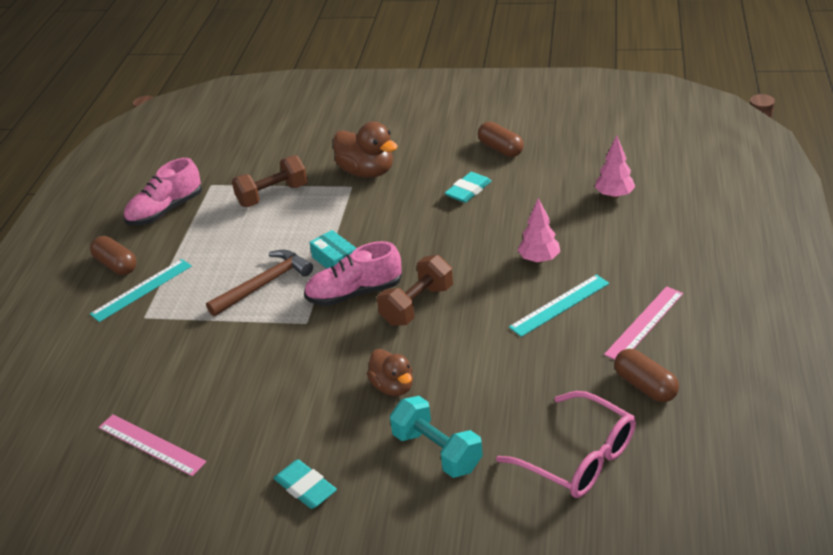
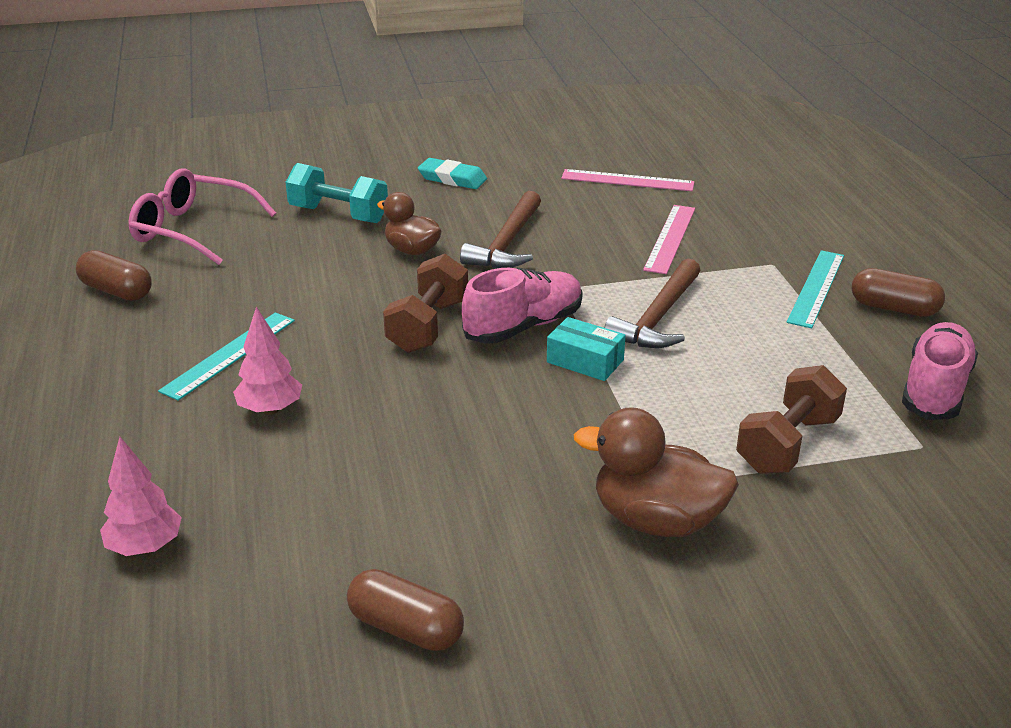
camera: 155 degrees right, 5 degrees down
turquoise eraser [445,172,491,203] -> none
pink ruler [604,286,683,360] -> pink ruler moved to [643,205,695,274]
none -> brown hammer [460,191,541,268]

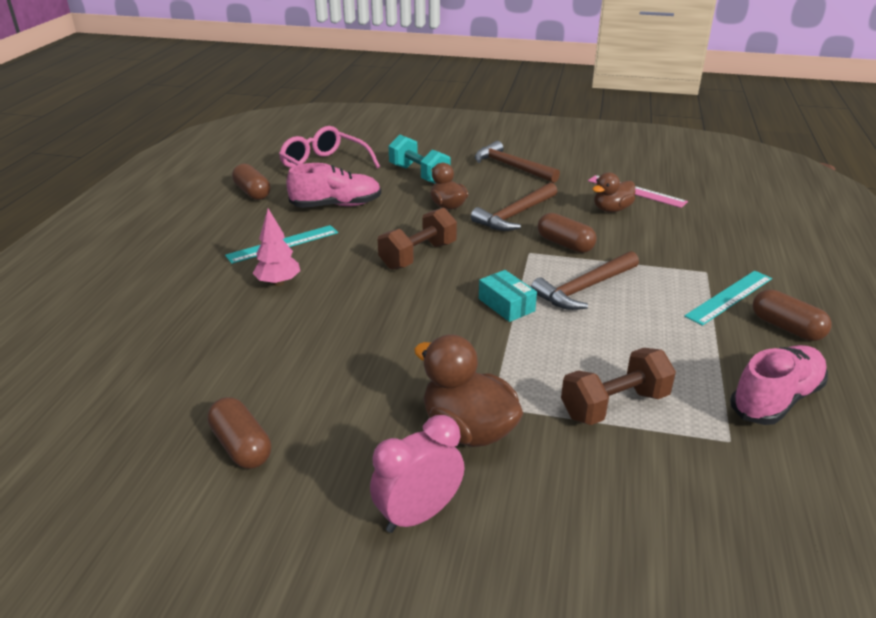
camera: 25 degrees right, 0 degrees up
pink tree [100,437,182,556] -> none
turquoise eraser [418,158,487,189] -> brown hammer [475,141,560,183]
pink shoe [462,267,583,344] -> pink shoe moved to [286,163,381,208]
pink ruler [643,205,695,274] -> none
none -> pink clock [370,415,464,533]
none -> brown capsule [538,213,597,253]
none -> brown duck [592,172,635,212]

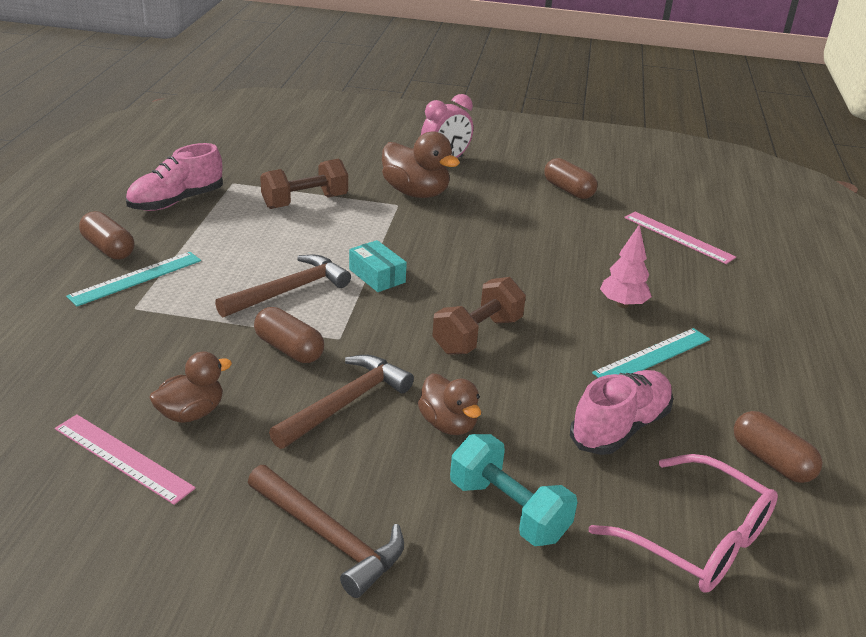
camera: 175 degrees right, 0 degrees up
pink shoe [286,163,381,208] -> pink shoe turned 150 degrees clockwise [570,370,673,455]
none -> pink ruler [624,212,736,264]

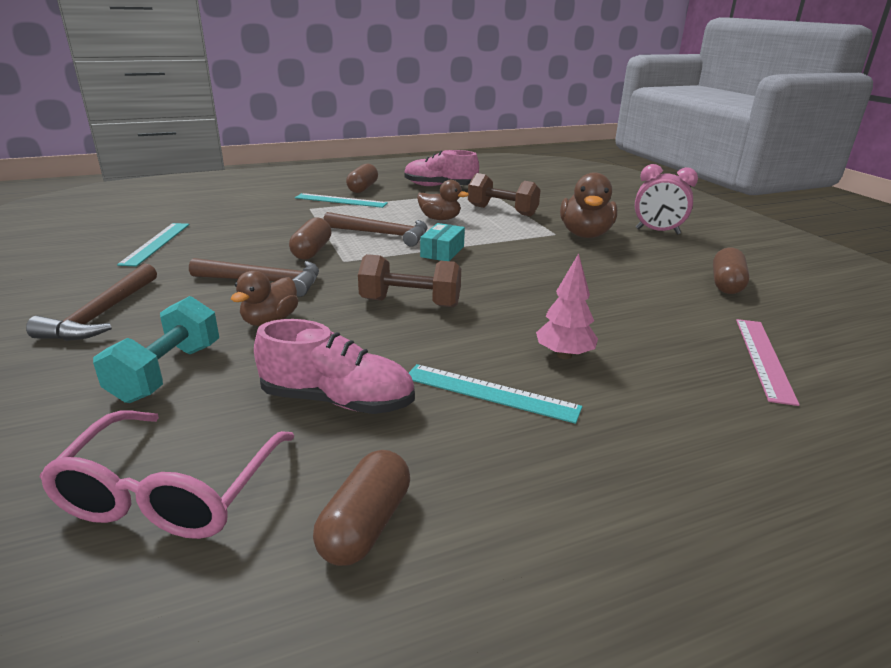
camera: 60 degrees right, 5 degrees down
pink ruler [55,414,196,505] -> turquoise ruler [117,223,189,267]
brown duck [150,351,232,423] -> brown duck moved to [417,180,469,220]

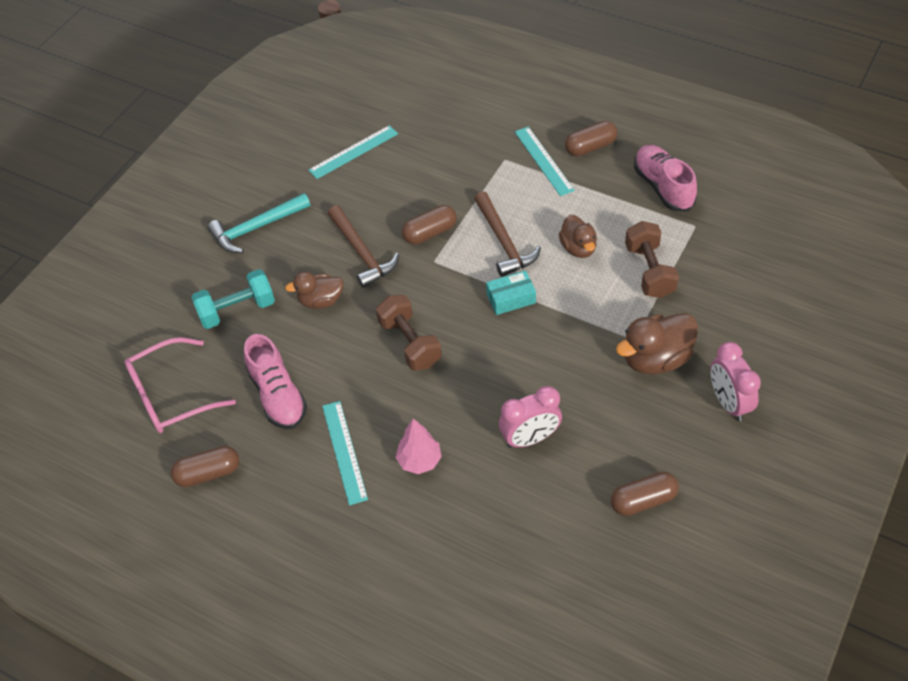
camera: 55 degrees right, 25 degrees up
brown hammer [26,264,157,341] -> turquoise hammer [208,193,310,253]
pink ruler [736,319,800,406] -> none
none -> pink clock [499,386,562,448]

